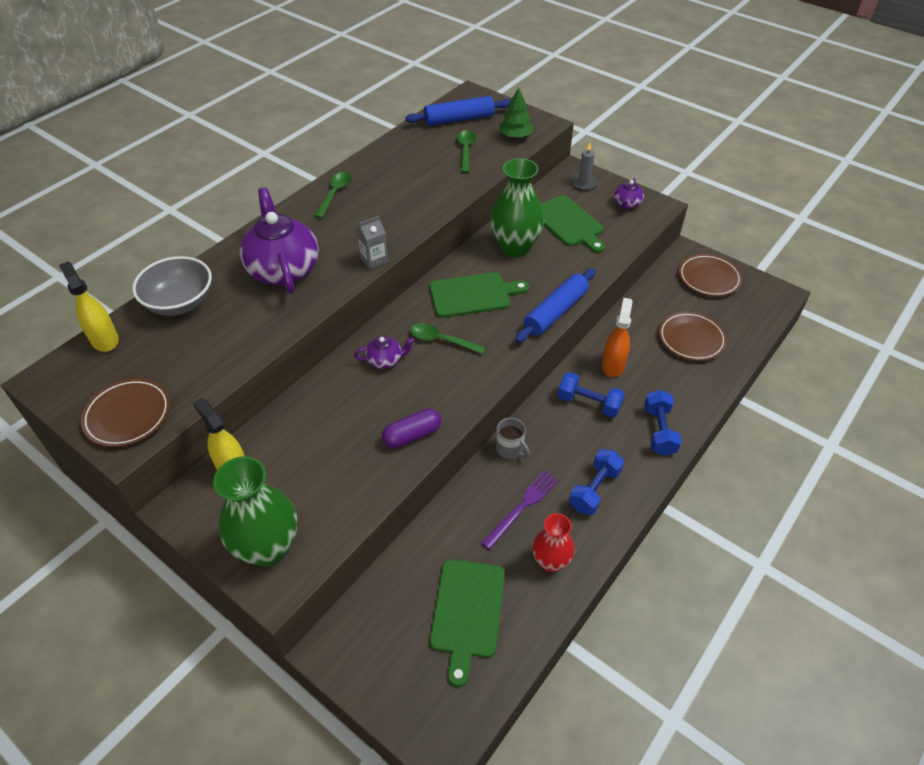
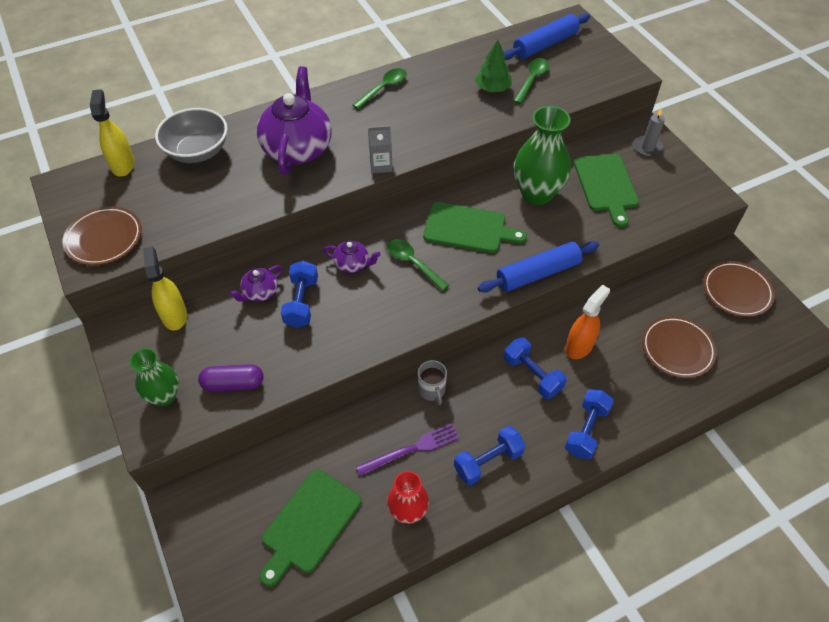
camera: 25 degrees right, 5 degrees up
green vase [213,456,297,567] -> green vase [130,348,179,406], size x0.60
purple capsule [382,409,441,448] -> purple capsule moved to [198,364,263,392]
blue rolling pin [405,96,511,126] -> blue rolling pin turned 45 degrees counterclockwise [504,13,590,60]
green tree [499,87,534,139] -> green tree moved to [474,40,512,92]
purple teapot [614,178,644,210] -> purple teapot moved to [230,265,282,302]
none -> blue dumbbell [281,261,318,328]

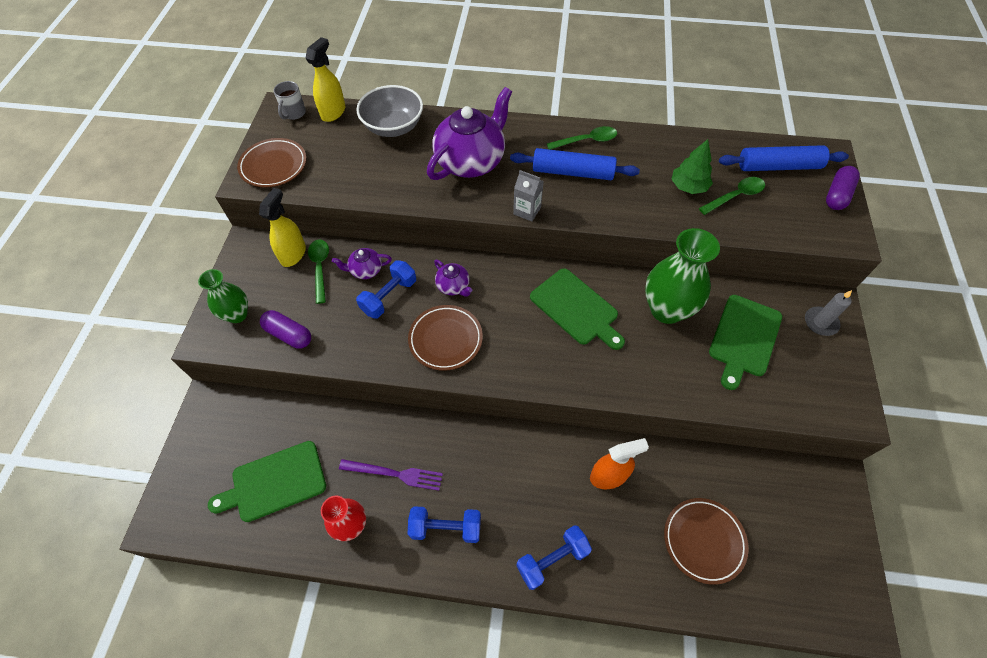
camera: 35 degrees right, 5 degrees up
green spoon [388,239,449,291] -> green spoon moved to [308,240,329,304]
grey mug [418,360,447,405] -> grey mug moved to [273,81,306,120]
blue rolling pin [478,241,599,293] -> blue rolling pin moved to [510,148,640,180]
blue dumbbell [504,338,567,399] -> none
brown plate [703,261,775,317] -> brown plate moved to [408,305,483,371]
none -> purple capsule [826,166,860,210]

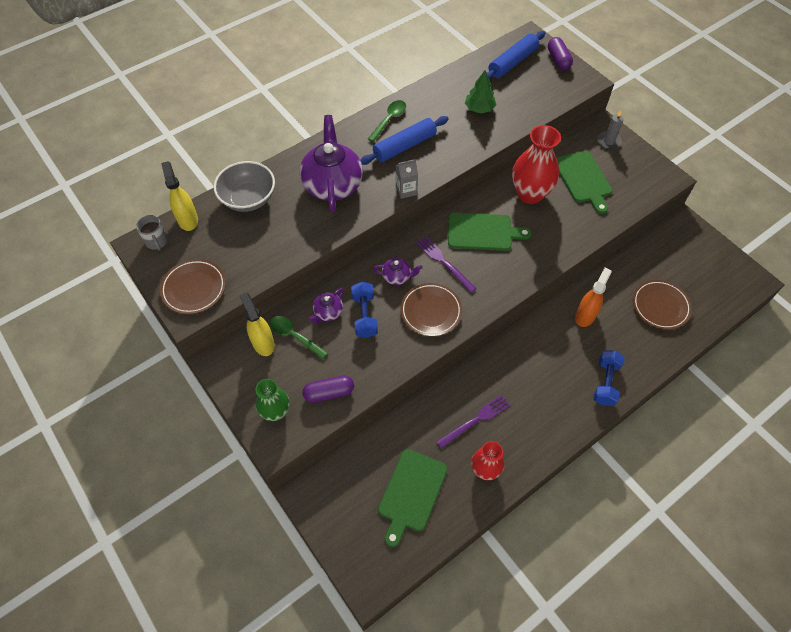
camera: 45 degrees left, 0 degrees up
blue dumbbell [408,506,481,543] -> none
green vase [645,228,720,324] -> red vase [512,125,561,204]
green spoon [699,177,765,215] -> none
none -> purple fork [416,236,476,293]

